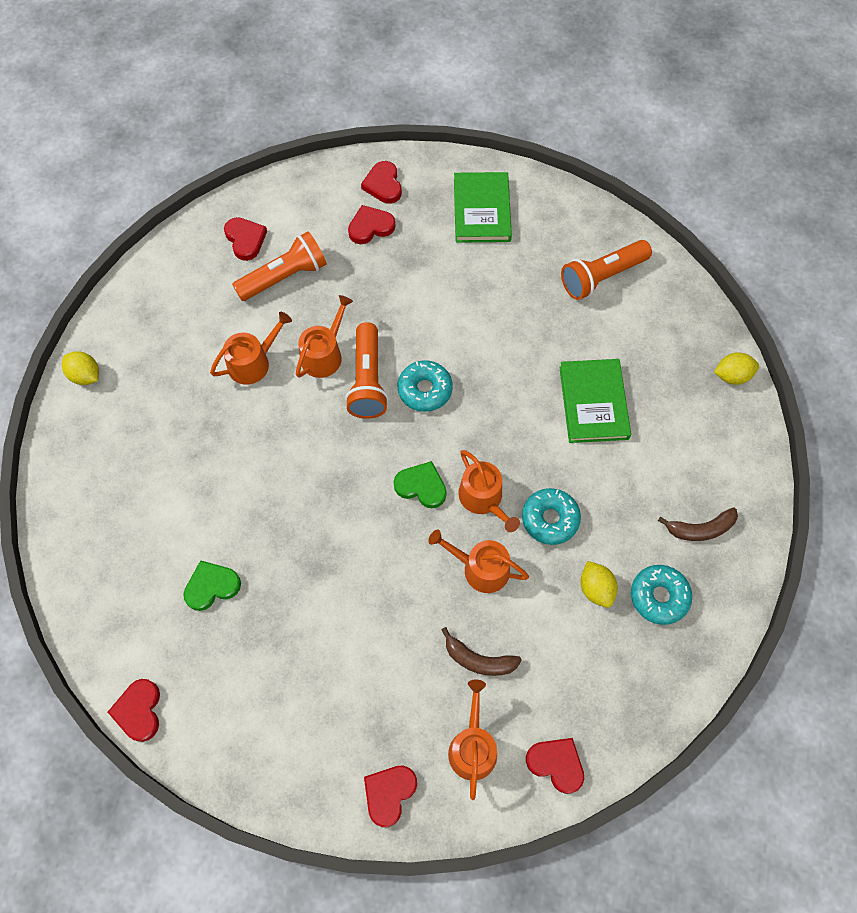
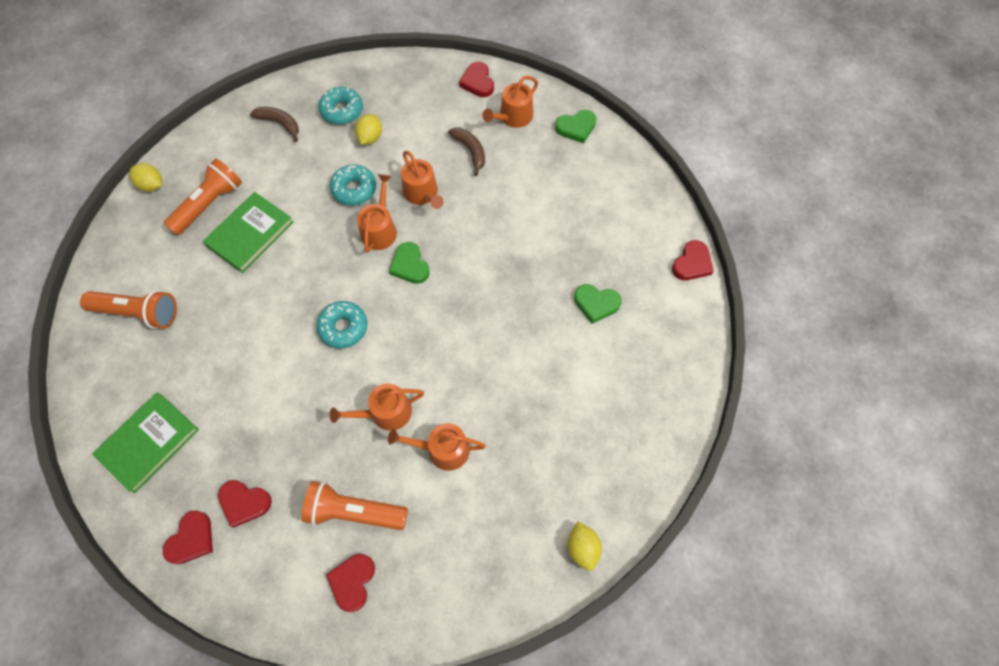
camera: 140 degrees left, 0 degrees up
orange flashlight [345,322,388,419] -> orange flashlight moved to [163,158,242,235]
red heart [364,766,417,827] -> green heart [555,110,596,143]

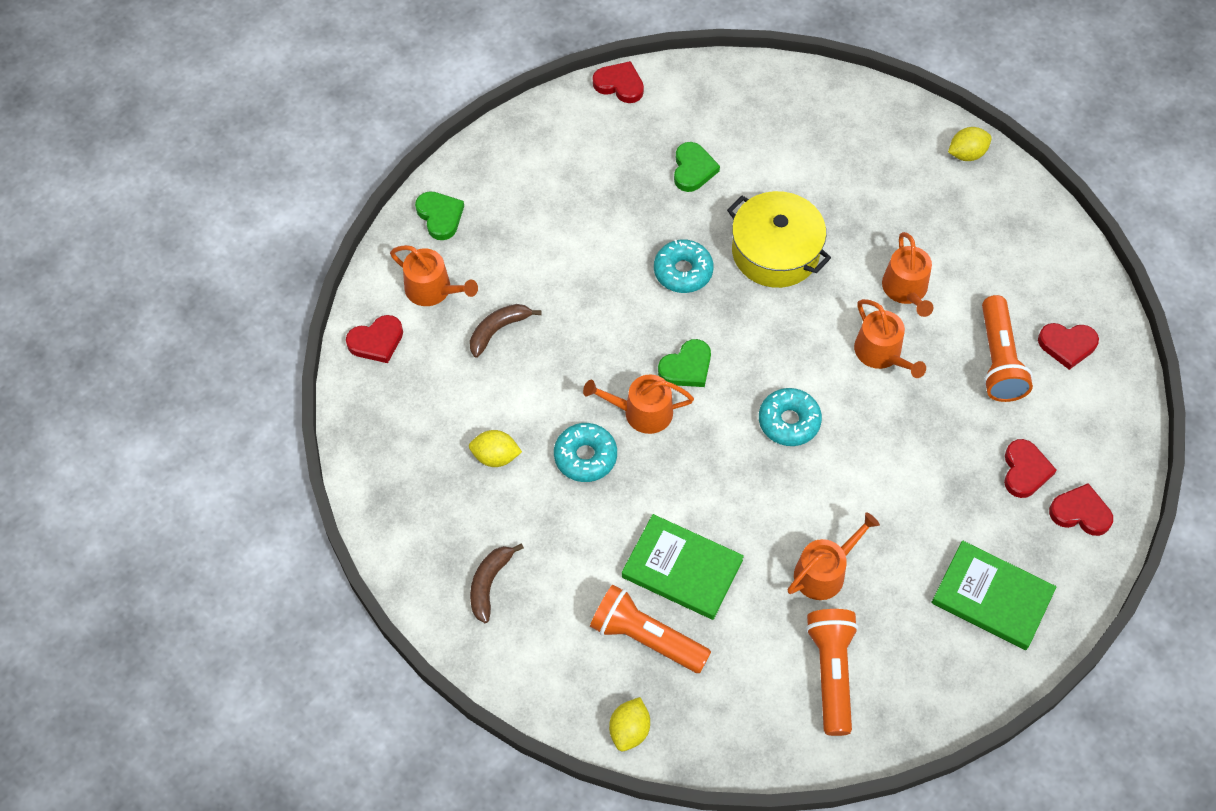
camera: 100 degrees left, 5 degrees down
turquoise donut [319,87,363,125] -> turquoise donut moved to [654,239,714,293]
orange watering can [401,151,444,209] -> orange watering can moved to [787,513,880,600]
none -> yellow pot [727,191,831,288]

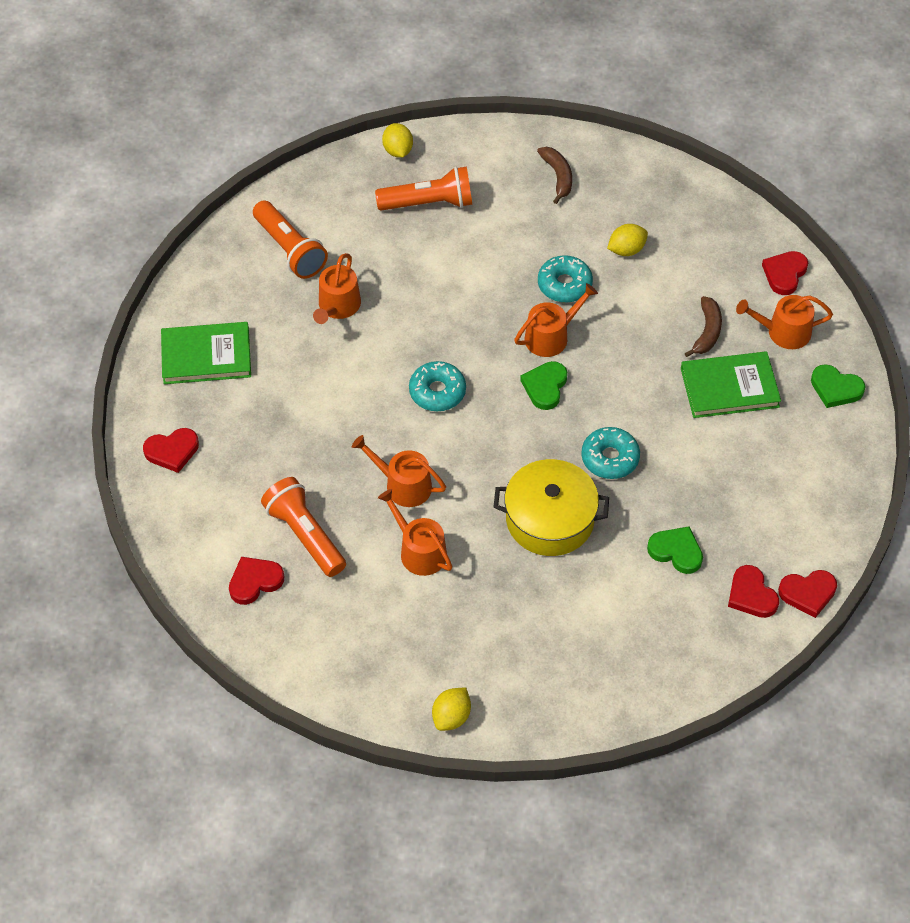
camera: 145 degrees right, 5 degrees down
green book [622,514,744,620] -> green book moved to [681,351,781,418]
green heart [674,142,720,192] -> green heart turned 150 degrees clockwise [647,526,703,574]
red heart [1004,439,1057,498] -> red heart moved to [728,565,779,618]

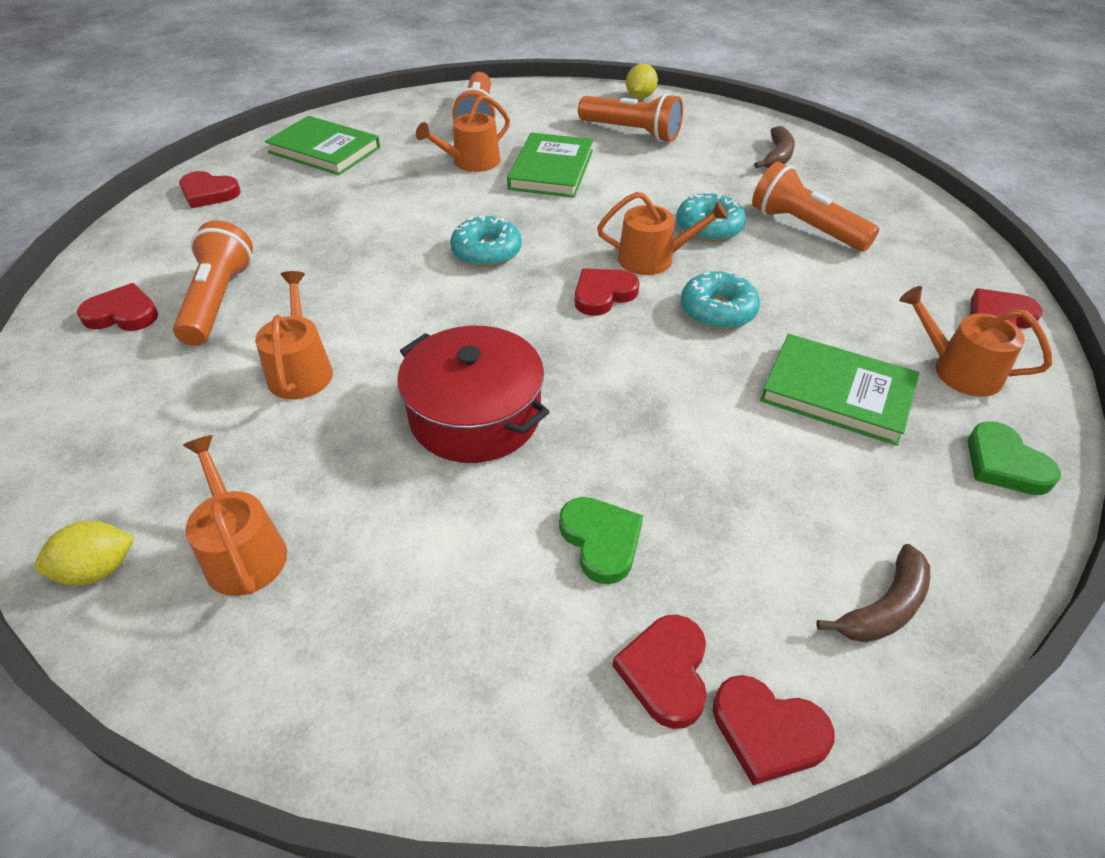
camera: 35 degrees right, 10 degrees down
orange watering can [352,435,446,507] -> orange watering can moved to [183,435,287,596]
yellow pot [494,459,609,556] -> red pot [397,326,549,463]
green heart [520,361,567,410] -> red heart [575,268,640,316]
turquoise donut [581,427,640,479] -> turquoise donut moved to [681,271,760,329]
yellow lemon [607,224,648,256] -> orange flashlight [752,162,879,252]
brown banana [685,296,722,357] -> brown banana moved to [816,544,930,642]
none -> green book [507,133,593,198]

